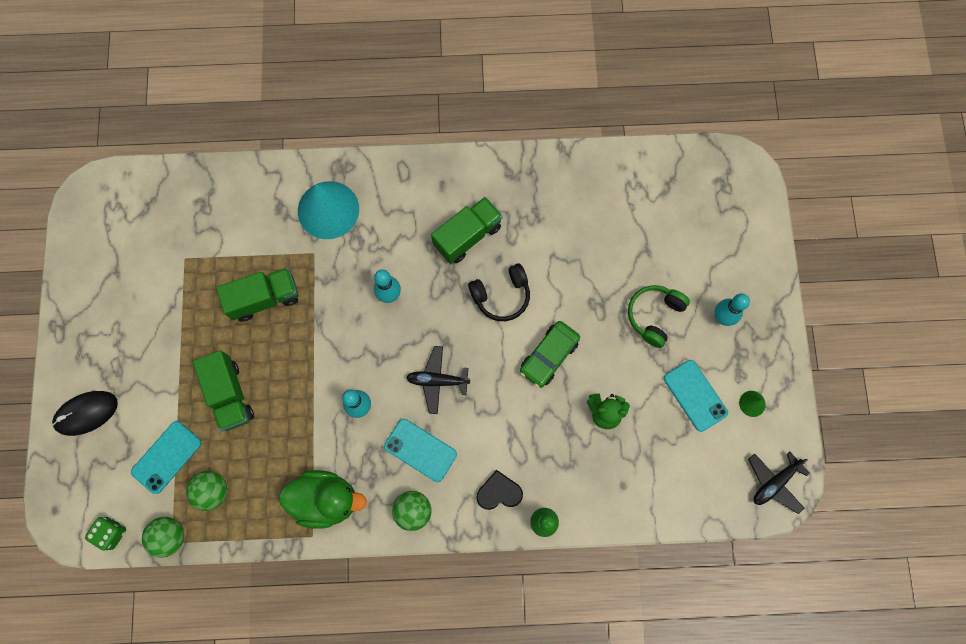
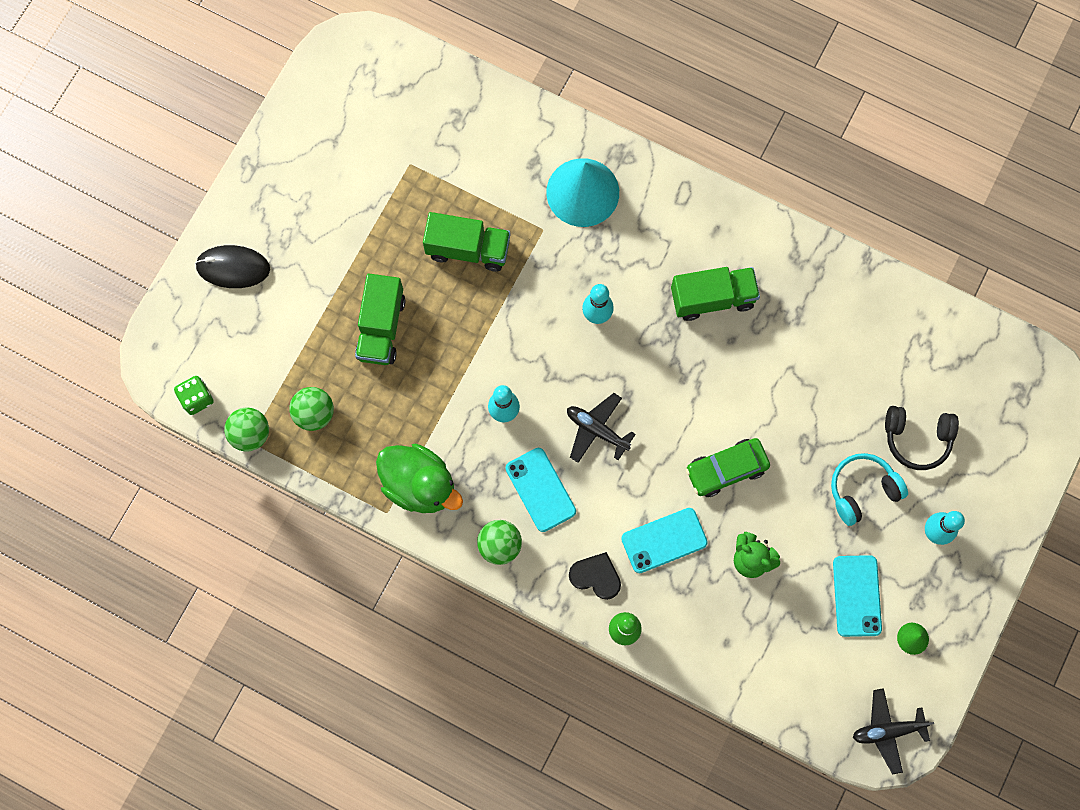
camera: 30 degrees right, 0 degrees up
turquoise phone [131,421,201,494] -> turquoise phone moved to [621,508,708,574]
black headphones [468,263,530,321] -> black headphones moved to [885,406,959,470]
green headphones [628,285,690,348] -> turquoise headphones [831,453,908,526]

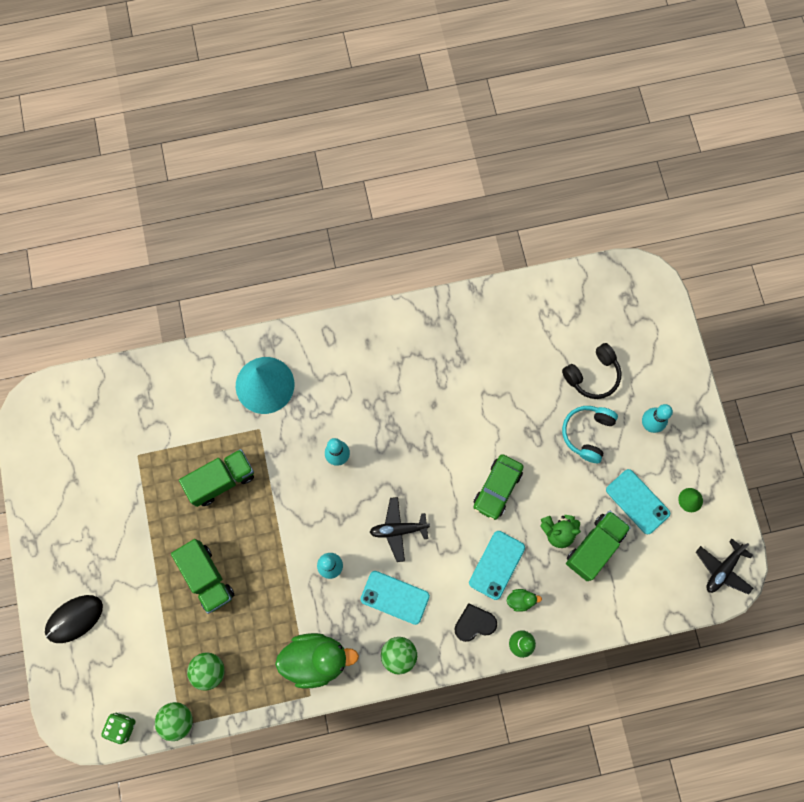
camera: 40 degrees left, 0 degrees up
green truck [671,267,760,321] -> green truck moved to [566,511,631,581]
none -> green duck [507,589,542,612]

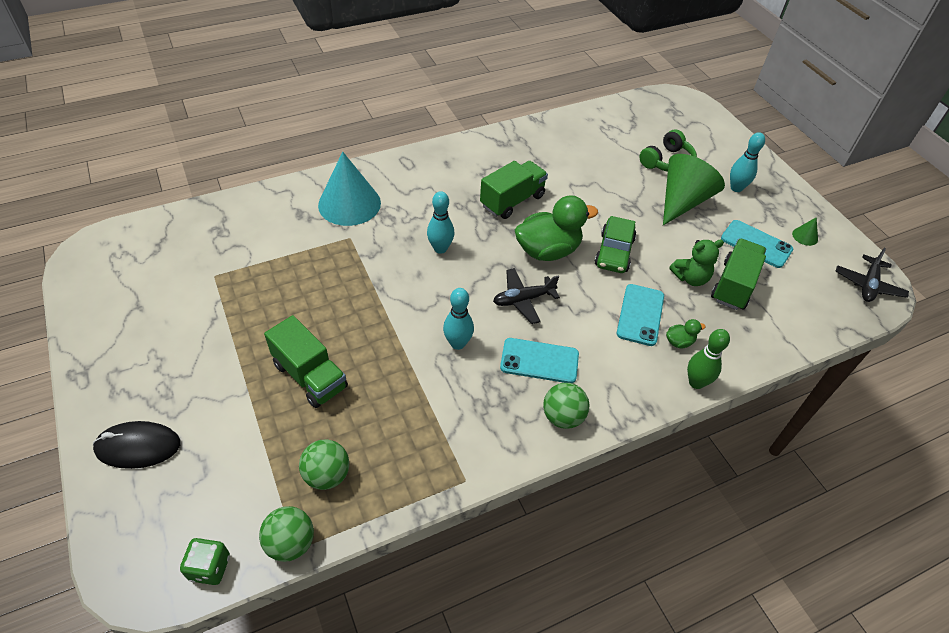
camera: 15 degrees left, 25 degrees down
black mouse [45,595,103,643] -> black mouse turned 45 degrees clockwise [93,421,180,469]
green truck [179,449,254,507] -> green truck moved to [480,161,548,219]
green duck [275,633,359,689] -> green duck moved to [515,195,598,261]
black heart [455,603,497,642] -> none
black headphones [562,343,621,399] -> green headphones [639,129,697,172]
turquoise headphones [562,406,618,463] -> green cone [663,154,725,225]

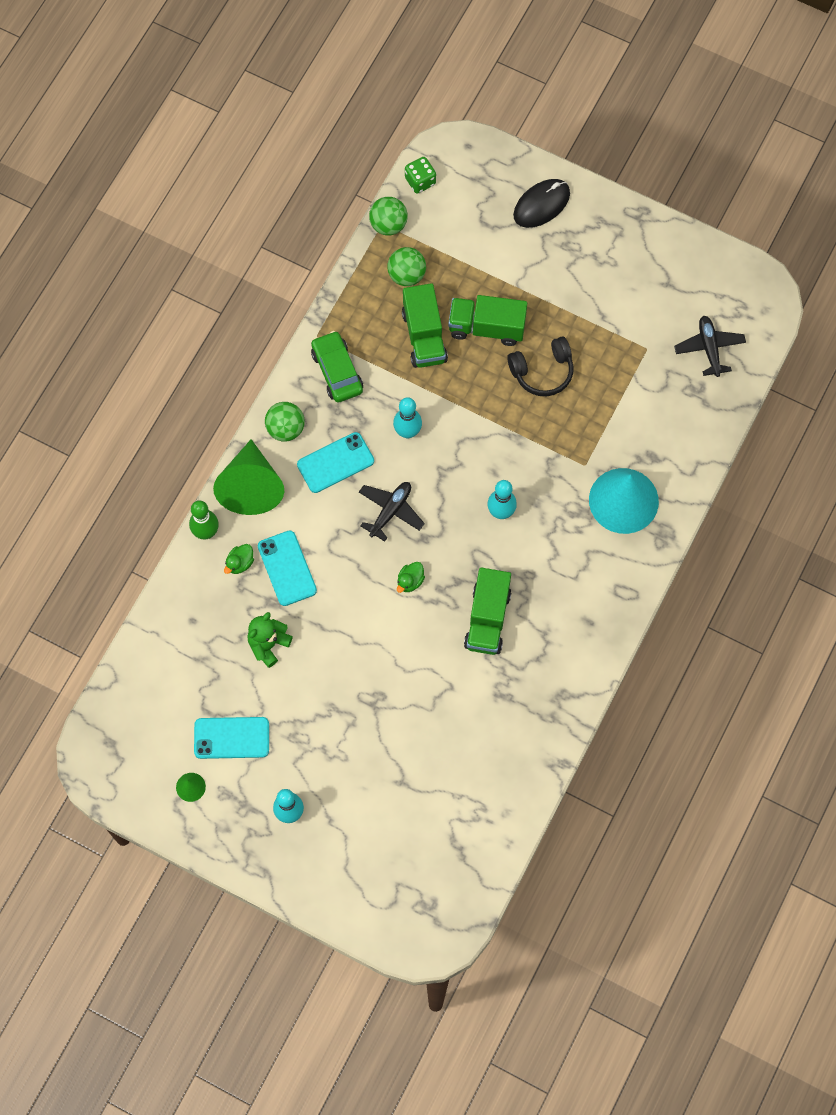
camera: 145 degrees right, 20 degrees up
green duck [515,195,598,261] -> green duck [397,562,425,593], size x0.43
green car [595,216,636,273] -> green car moved to [311,331,363,402]
green headphones [639,129,697,172] -> none
green cone [663,154,725,225] -> green cone moved to [213,439,284,515]
green truck [711,239,766,310] -> green truck moved to [402,283,448,368]
black plane [835,248,909,302] -> black plane moved to [674,316,746,377]
none -> black headphones [507,337,574,396]

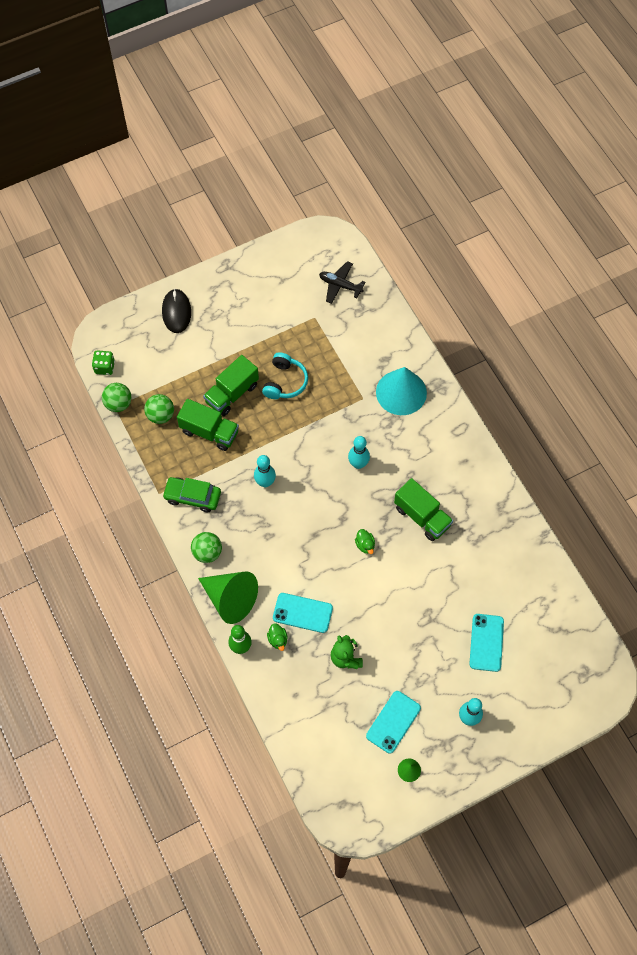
camera: 55 degrees left, 5 degrees down
turquoise phone [297,432,374,493] -> turquoise phone moved to [469,614,504,672]
black plane [359,482,425,542] -> none
black headphones [507,337,574,396] -> turquoise headphones [262,352,308,399]

